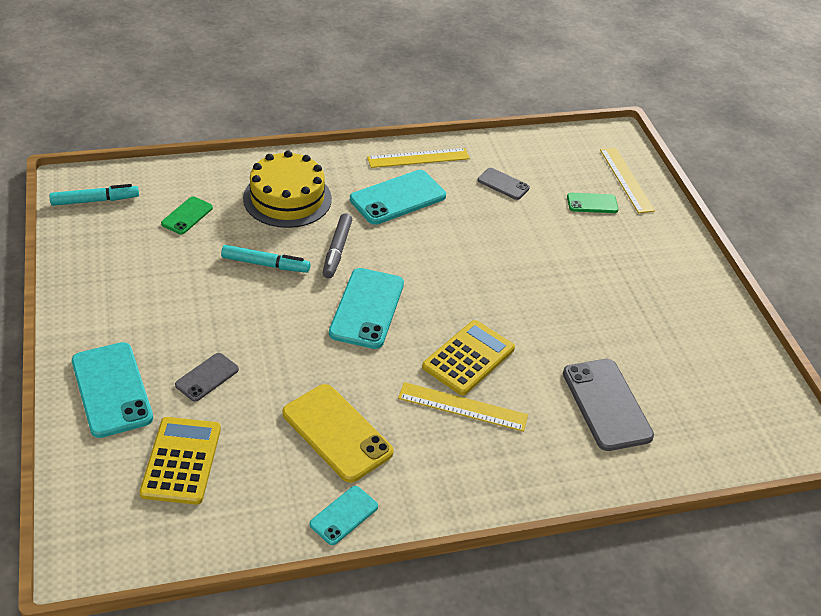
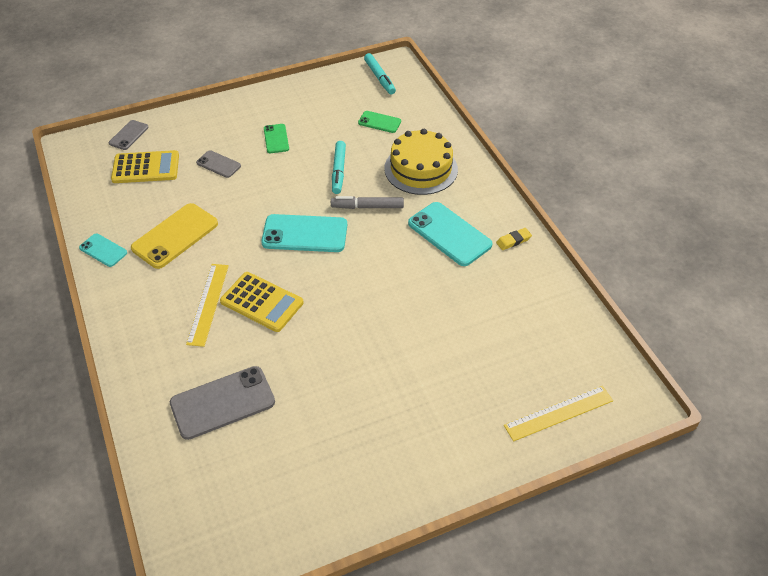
camera: 85 degrees right, 5 degrees up
turquoise phone [72,342,153,438] -> none
yellow ruler [367,148,470,168] -> yellow eraser [496,228,532,250]
grey phone [478,168,530,200] -> grey phone moved to [109,120,149,150]
green phone [567,193,618,213] -> green phone moved to [264,124,289,153]

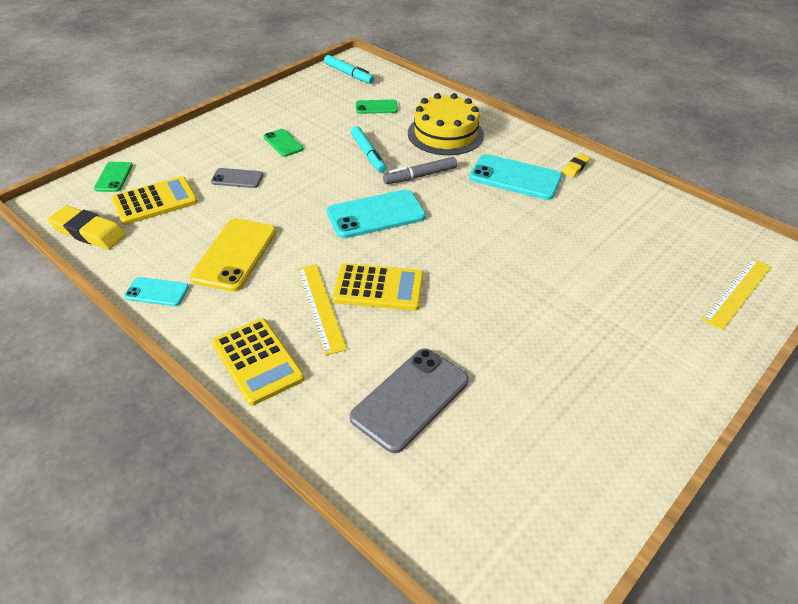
camera: 25 degrees left, 5 degrees down
grey phone [109,120,149,150] -> green phone [94,162,133,192]
none -> yellow eraser [47,206,127,250]
none -> yellow calculator [212,318,304,406]

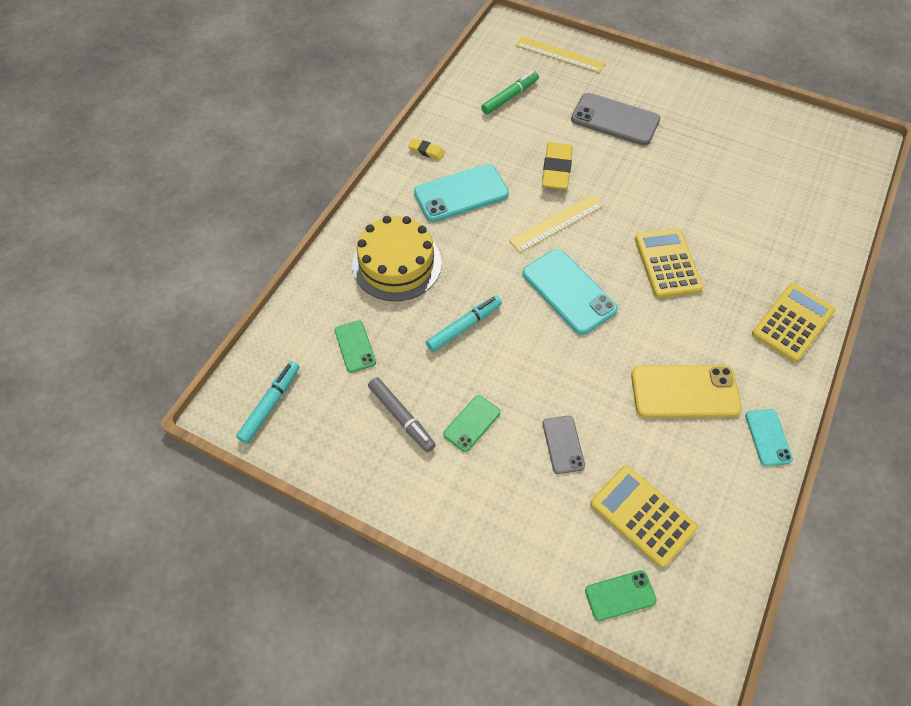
camera: 105 degrees left, 15 degrees up
yellow eraser [47,206,127,250] -> yellow eraser moved to [542,142,573,190]
yellow ruler [297,264,347,355] -> yellow ruler moved to [509,195,604,253]
grey phone [350,348,469,453] -> grey phone moved to [571,93,660,146]
grey marker [383,157,457,184] -> grey marker moved to [368,377,436,452]
turquoise phone [469,154,562,200] -> turquoise phone turned 60 degrees clockwise [414,164,509,222]
none -> green marker [481,71,539,114]

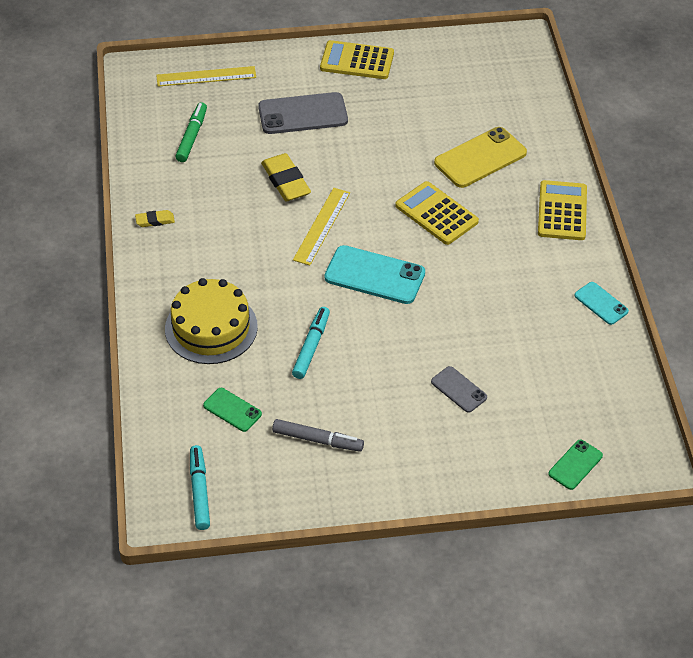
camera: 35 degrees left, 10 degrees down
turquoise phone [414,164,509,222] -> none
green phone [443,395,500,452] -> none
yellow calculator [590,465,698,568] -> yellow calculator moved to [320,40,394,79]
yellow phone [631,365,742,418] -> yellow phone moved to [434,127,527,188]

